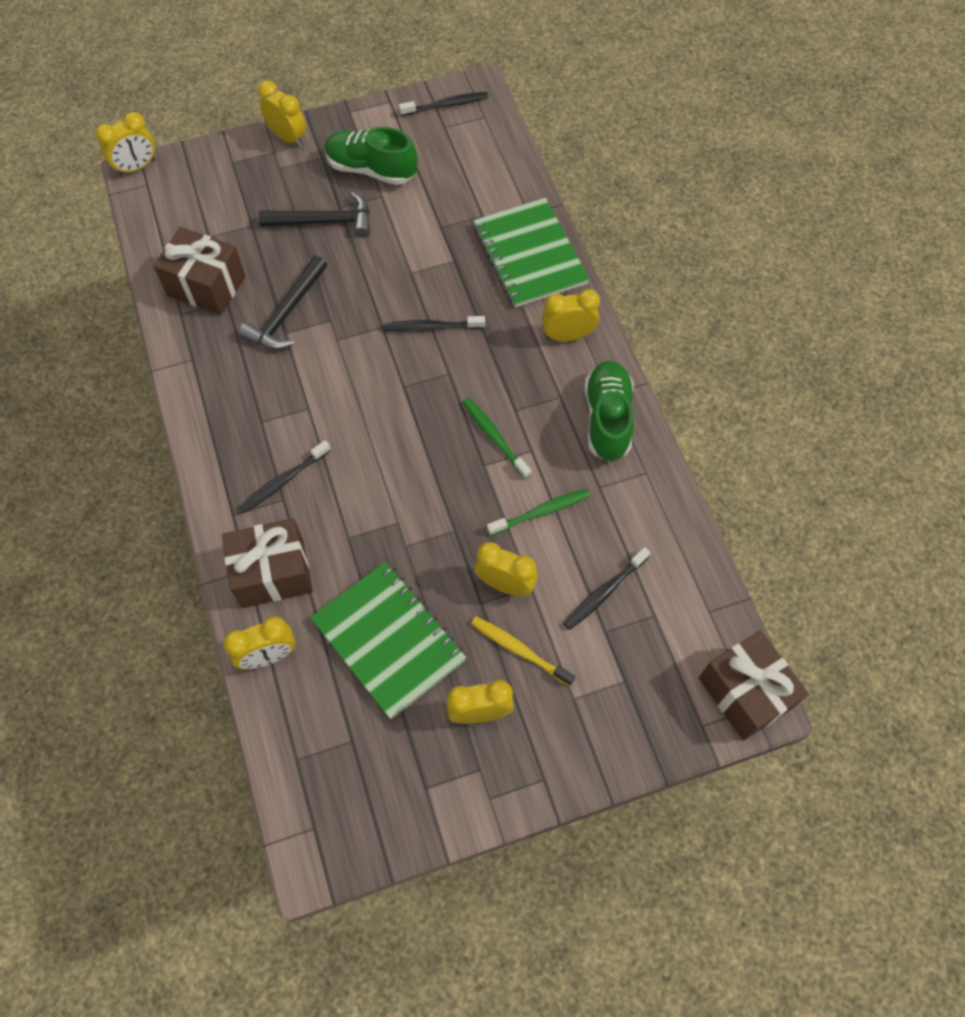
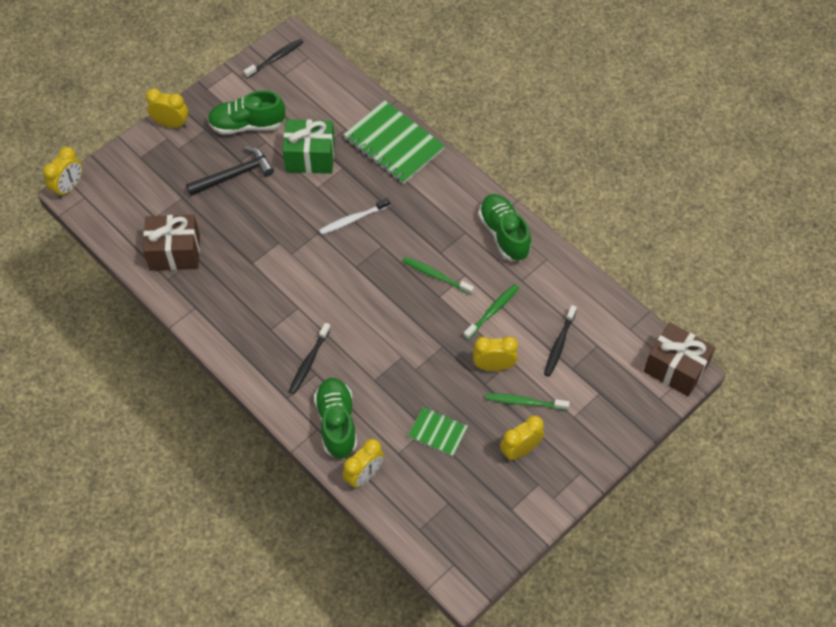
camera: 25 degrees left, 5 degrees down
brown gift [222,518,313,608] -> green shoe [314,378,357,459]
black hammer [239,256,327,350] -> none
green notebook [310,562,466,719] -> green notebook [408,407,468,456], size x0.53
black toothbrush [383,316,485,332] -> white toothbrush [319,198,390,235]
yellow toothbrush [471,616,575,686] -> green toothbrush [486,393,570,410]
yellow clock [542,289,600,342] -> none
none -> green gift [283,119,335,174]

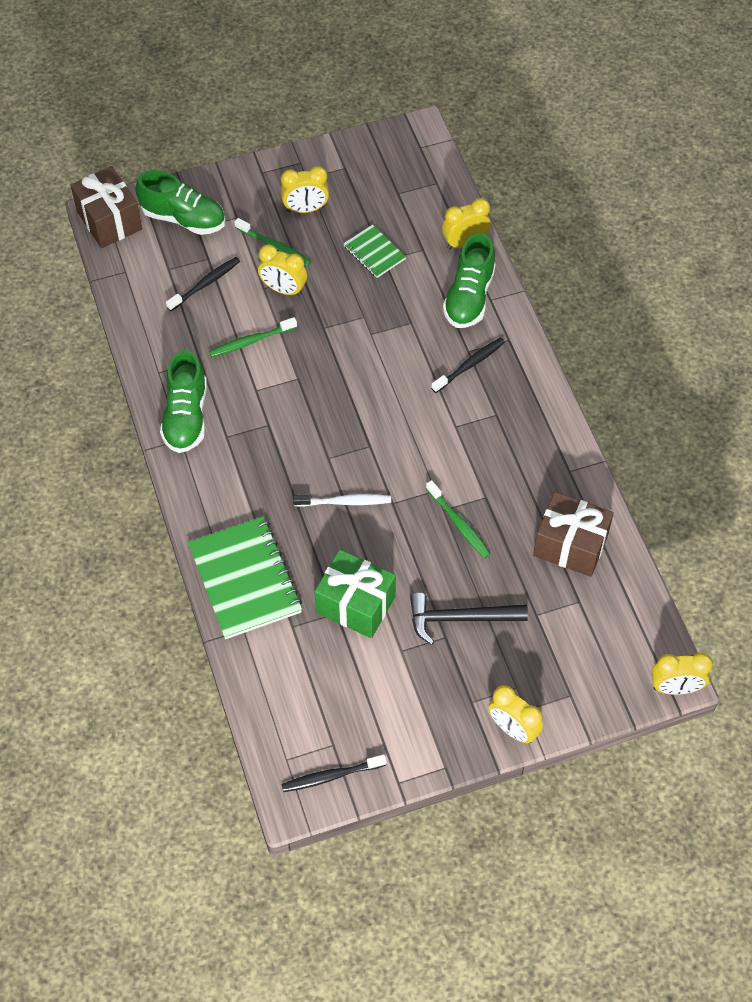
camera: 155 degrees left, 0 degrees up
yellow clock [43,147,82,198] -> yellow clock turned 150 degrees counterclockwise [652,653,713,695]
green shoe [207,90,285,135] -> green shoe moved to [135,170,226,235]
green toothbrush [402,257,474,295] -> green toothbrush moved to [426,480,490,558]

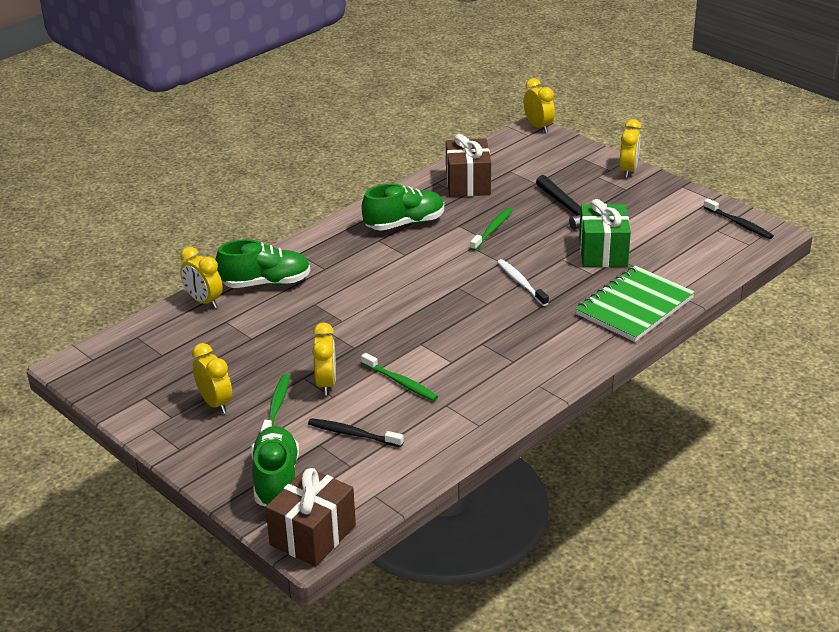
camera: 115 degrees left, 25 degrees down
green shoe [160,350,207,453] -> green shoe moved to [362,183,444,231]
green notebook [343,224,406,278] -> none
black toothbrush [431,337,505,393] -> none

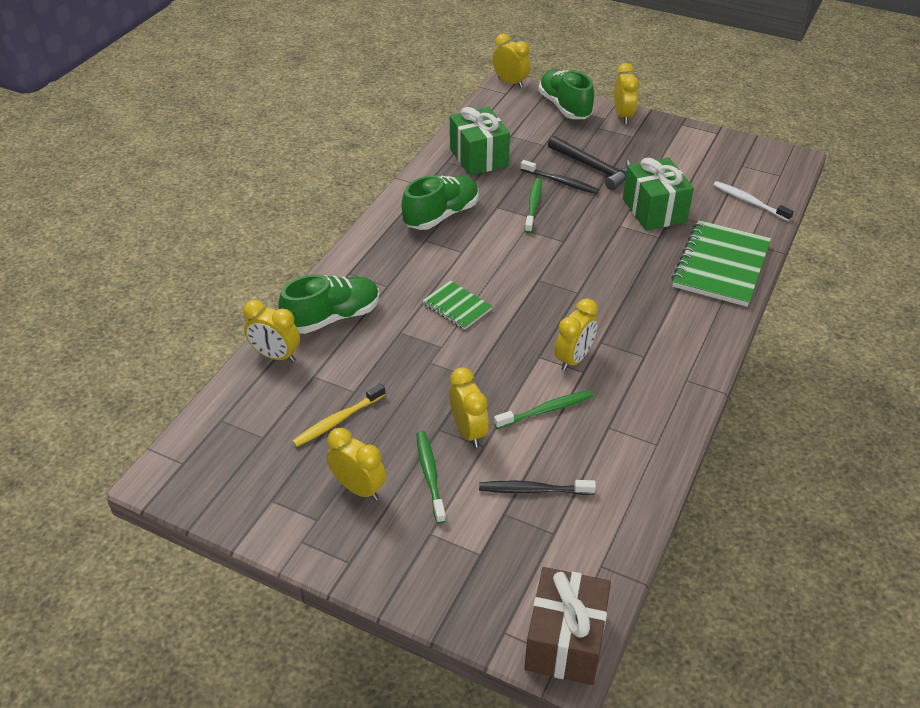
camera: 20 degrees left, 10 degrees up
green shoe [251,426,299,507] -> green shoe moved to [538,69,594,119]
green toothbrush [361,353,438,401] -> green toothbrush turned 45 degrees counterclockwise [494,390,593,429]
brown gift [446,134,491,197] -> green gift [450,107,510,176]
white toothbrush [497,259,549,306] -> white toothbrush moved to [713,181,794,221]
black toothbrush [704,198,774,239] -> black toothbrush moved to [521,160,599,194]
none -> yellow toothbrush [292,383,386,447]
none -> green notebook [422,281,493,330]
none -> yellow clock [555,298,598,371]

